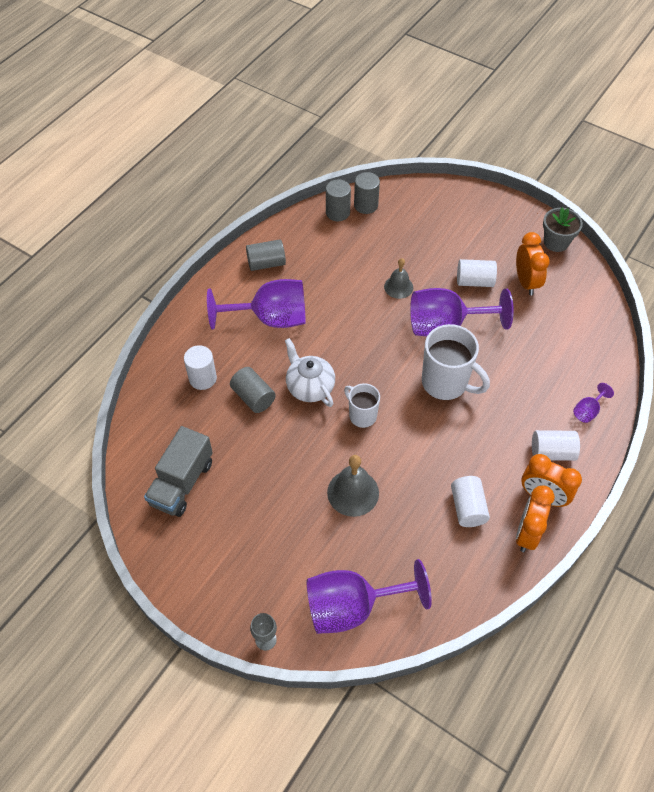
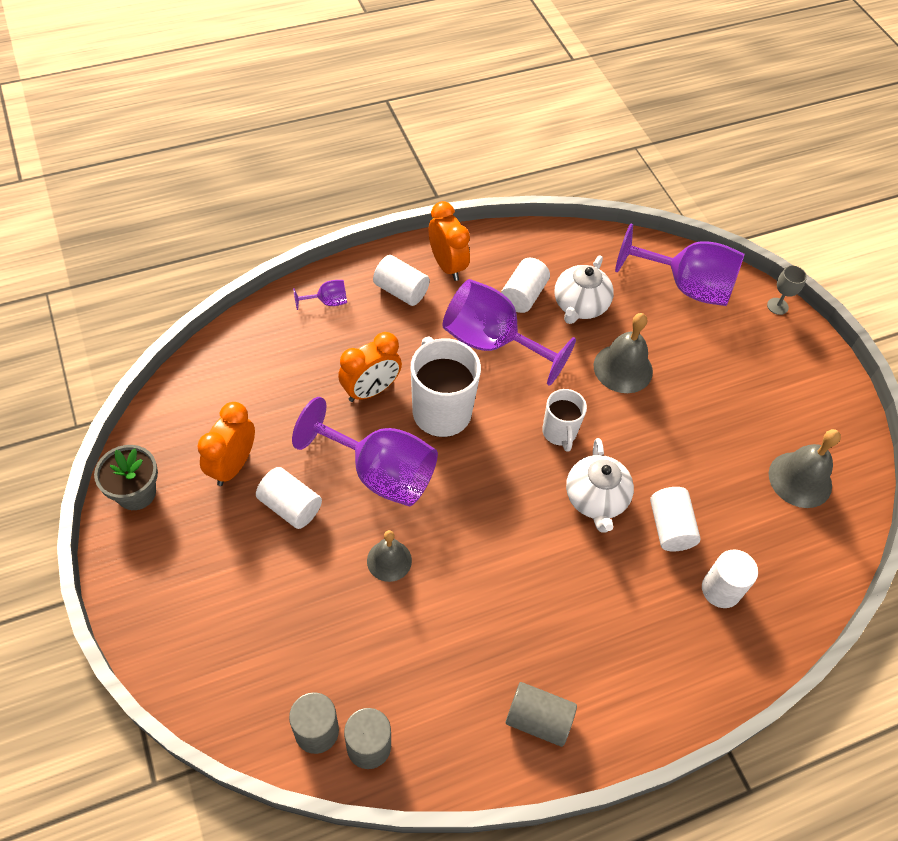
camera: 150 degrees left, 0 degrees up
grey truck [144,426,213,517] -> grey bell [769,429,841,508]
purple goblet [207,279,306,329] -> purple goblet moved to [442,279,576,386]
grey cylinder [230,367,276,413] -> white cylinder [650,487,701,552]
orange clock [516,485,555,552] -> orange clock moved to [338,332,402,402]
none -> white teapot [554,256,614,324]

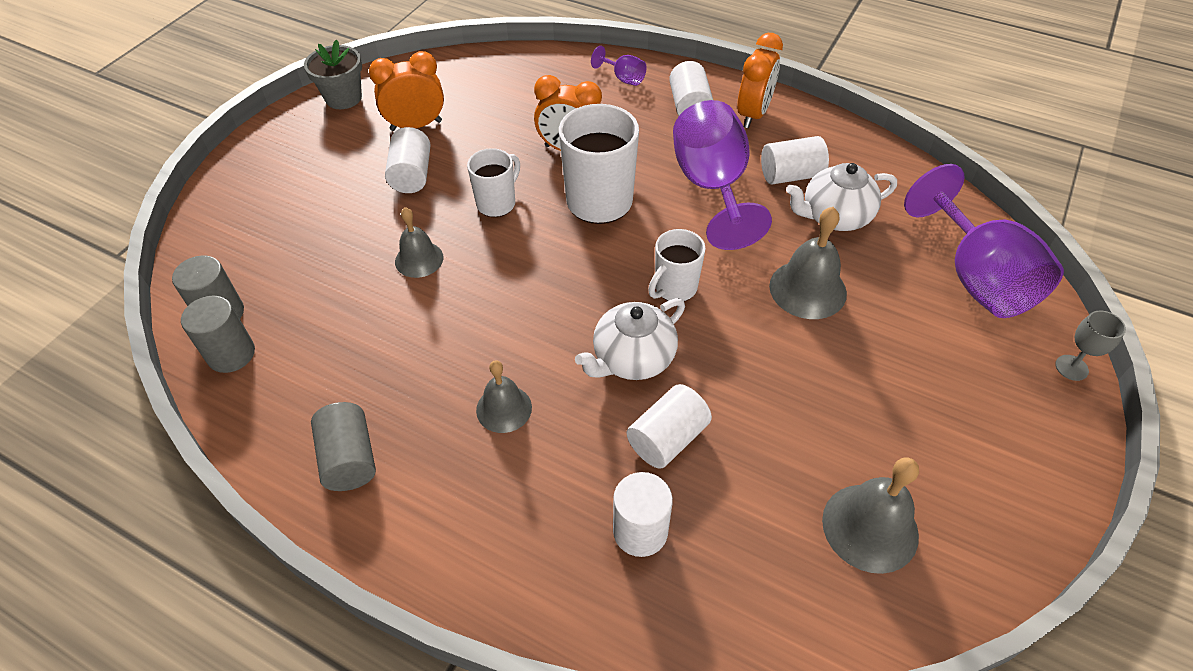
camera: 55 degrees right, 5 degrees down
purple goblet [292,397,438,507] -> white mug [467,148,520,217]
none -> grey bell [476,360,532,433]

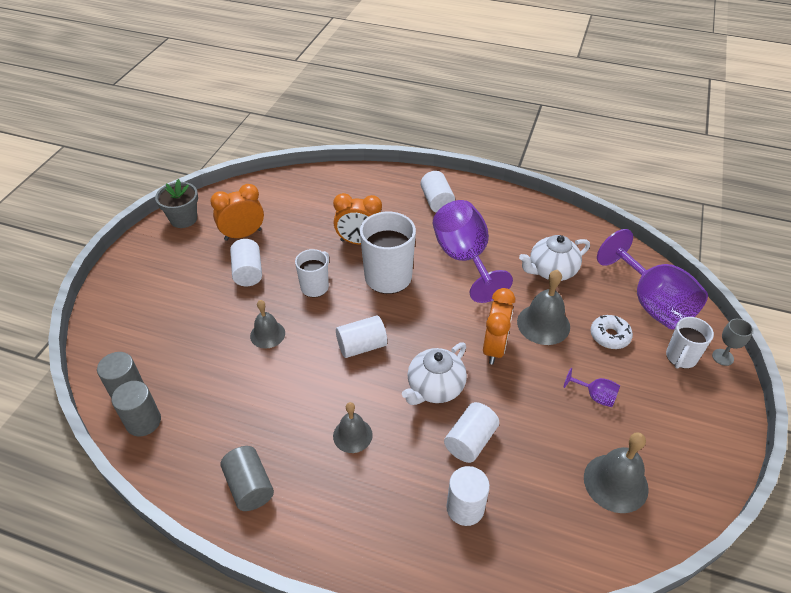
camera: 10 degrees left, 5 degrees down
purple goblet [591,46,647,86] -> purple goblet moved to [564,368,620,407]
white mug [648,229,706,301] -> white mug moved to [666,317,714,369]
orange clock [737,33,783,128] -> orange clock moved to [483,288,515,365]
white cylinder [761,136,829,185] -> white cylinder moved to [336,315,387,358]
none -> white donut [591,315,633,349]

